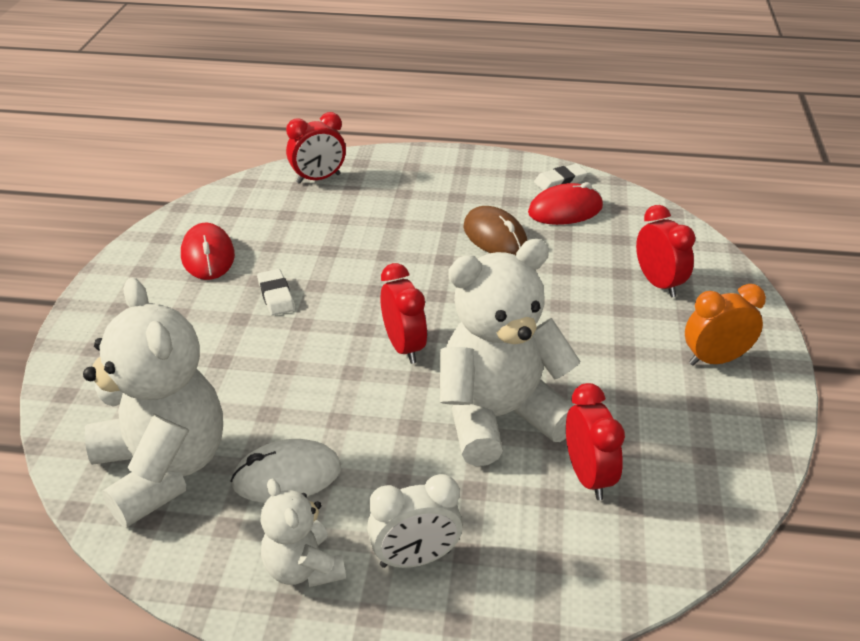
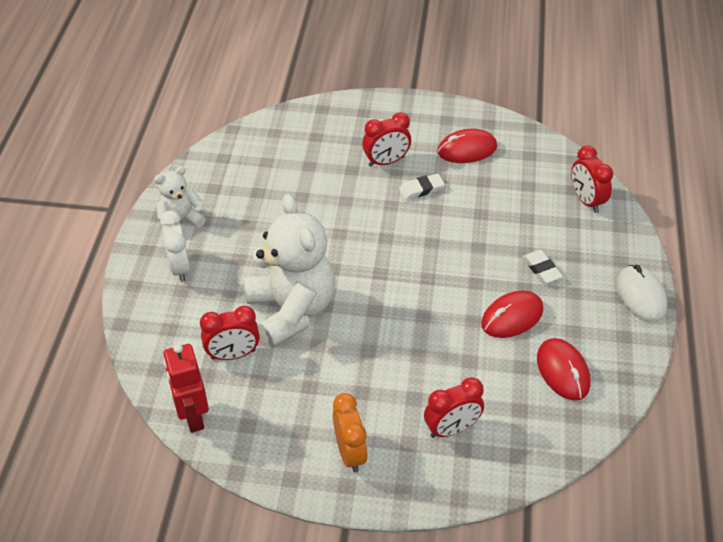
camera: 90 degrees right, 10 degrees up
white teddy bear [83,278,223,527] -> none
white mouse [230,439,341,503] -> white mouse moved to [617,265,667,322]
red clock [380,263,427,364] -> red clock moved to [362,112,411,167]
brown mouse [463,206,527,255] -> red mouse [481,291,544,338]
white eraser [534,164,588,191] -> white eraser moved to [522,250,563,284]
none -> red robot [163,344,209,433]

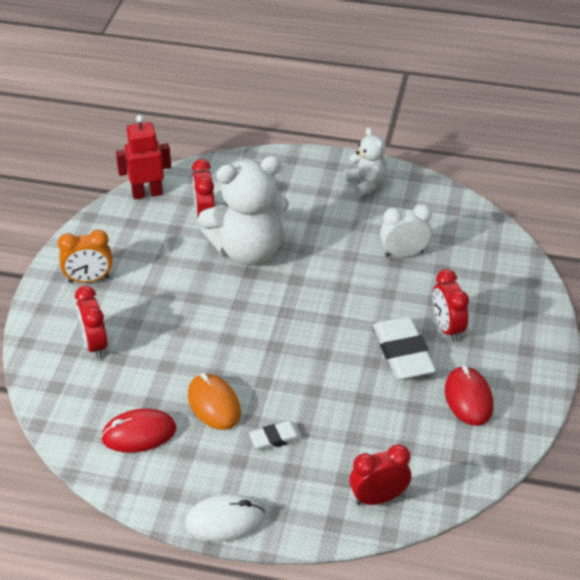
camera: 95 degrees right, 5 degrees down
white clock [160,210,190,282] -> white clock moved to [380,204,432,257]
white eraser [399,174,445,200] -> white eraser [373,316,436,380], size x1.88
red mouse [481,291,544,338] -> orange mouse [188,373,241,430]

